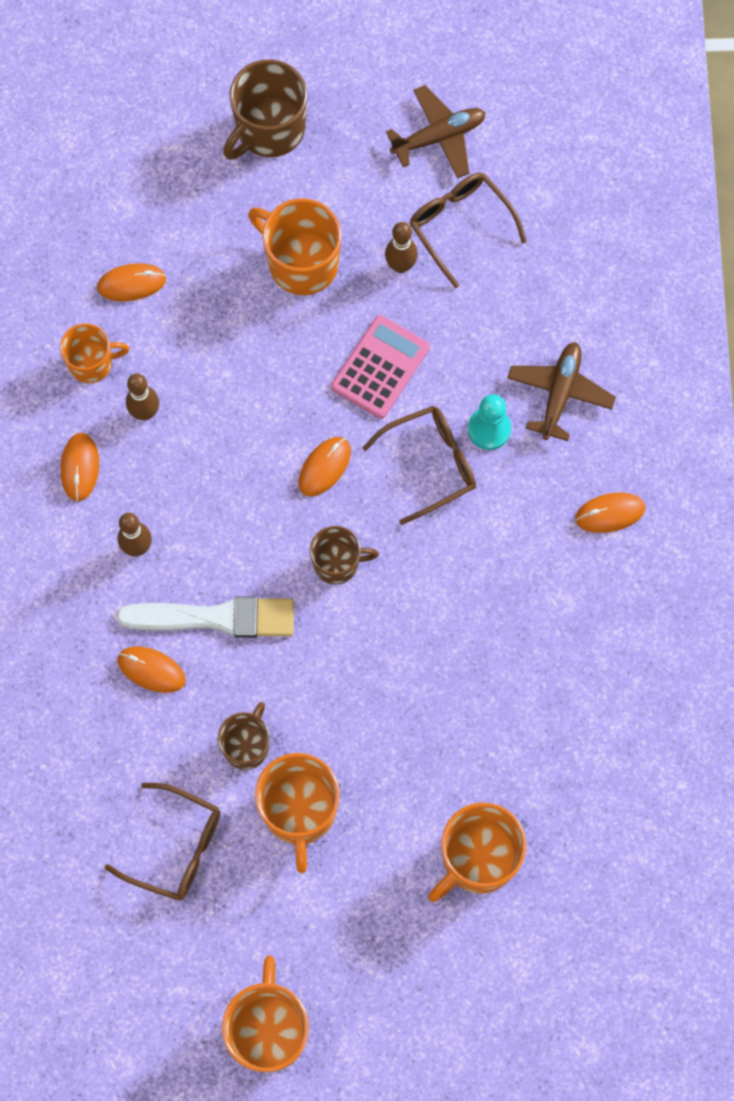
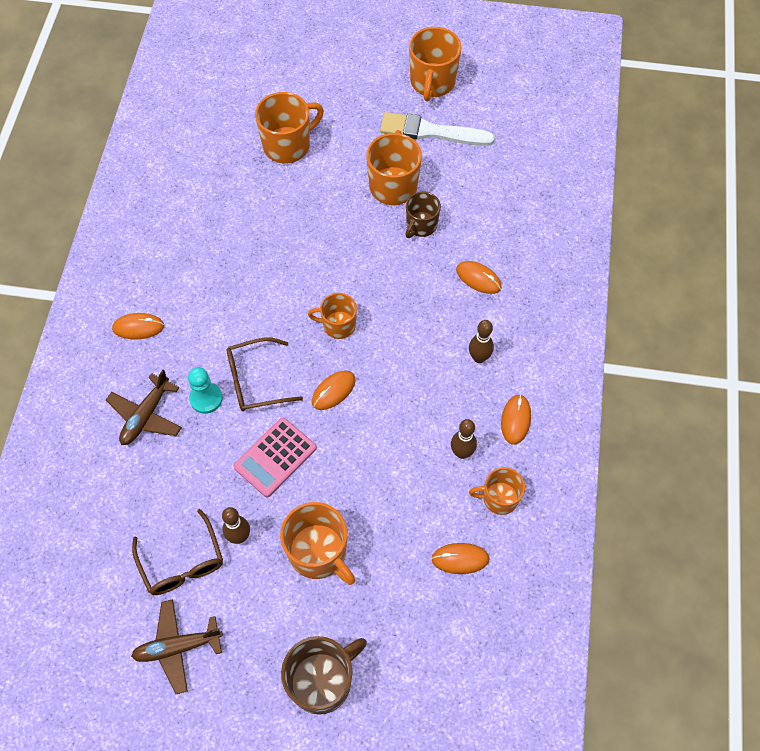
camera: 170 degrees left, 10 degrees down
brown glasses [105,783,220,901] -> none
white brush [116,596,294,638] -> white brush moved to [380,112,495,146]
brown mug [310,526,379,584] -> orange mug [308,293,357,339]

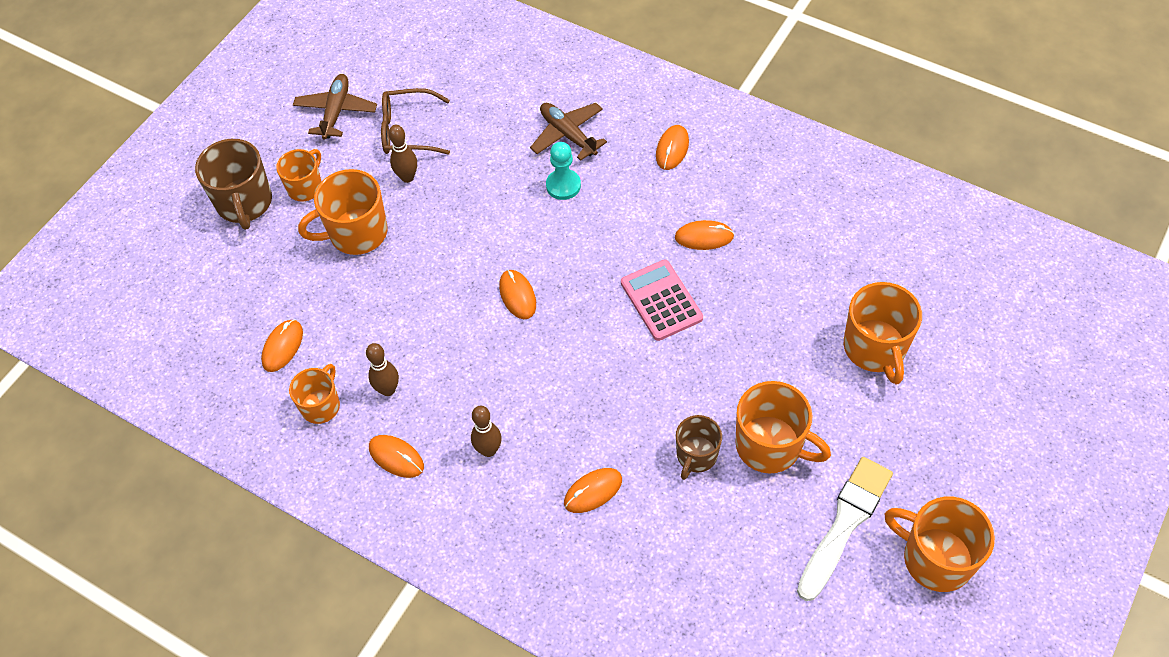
camera: 115 degrees right, 5 degrees down
brown glasses [227,337,303,411] -> none
pink calculator [233,418,317,497] -> pink calculator moved to [621,259,703,341]
orange mug [308,293,357,339] -> orange mug moved to [276,149,322,202]
brown mug [405,192,441,238] -> brown mug turned 120 degrees counterclockwise [676,415,722,480]
none -> orange mouse [675,220,734,250]

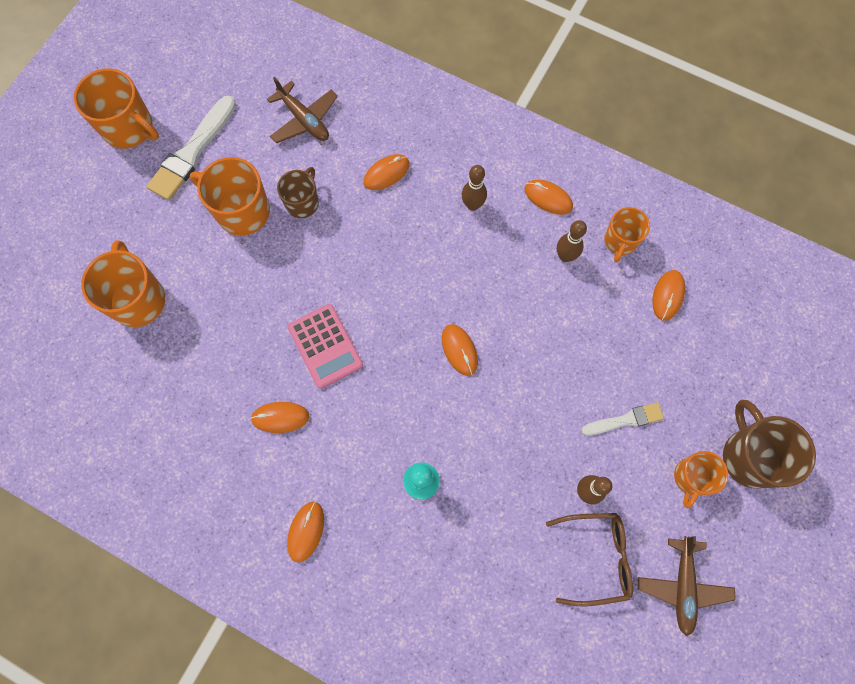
camera: 175 degrees right, 15 degrees up
orange mug [298,169,388,255] -> white brush [581,402,664,435]
brown plane [530,103,607,161] -> brown plane moved to [267,77,338,143]

